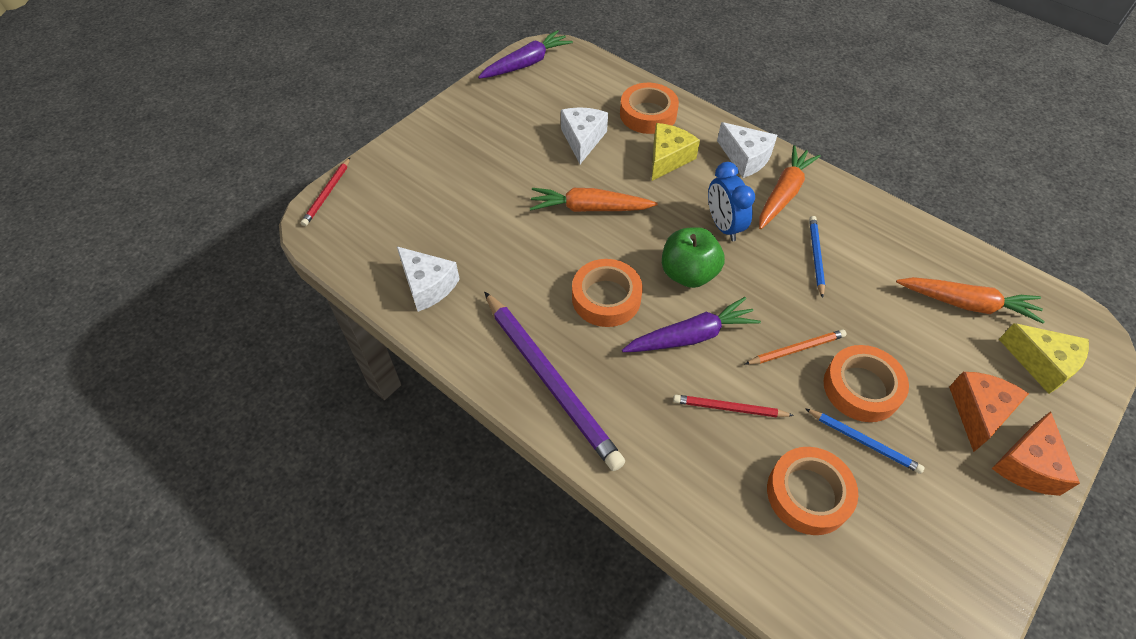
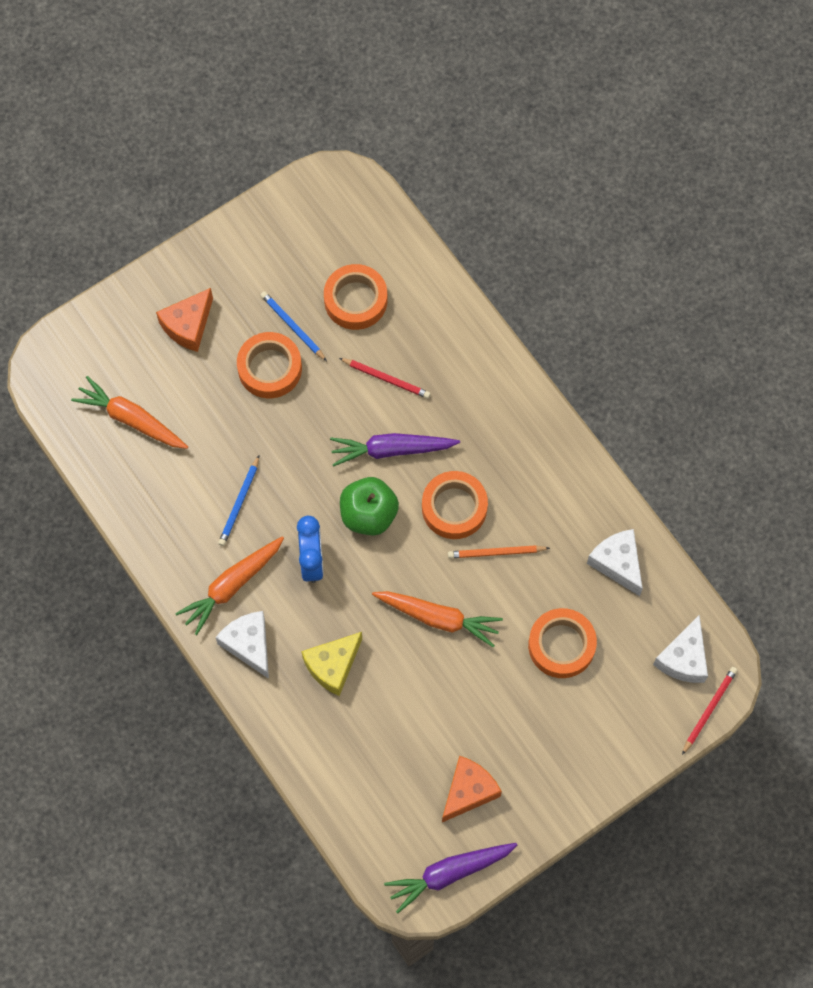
camera: 165 degrees left, 15 degrees up
purple pencil [484,292,625,471] -> none
white cheese [561,107,608,164] -> white cheese moved to [653,615,708,683]
orange tape [620,83,679,134] -> orange tape moved to [528,608,597,678]
orange pencil [745,329,846,365] -> orange pencil moved to [448,545,550,558]
orange cheese [991,411,1080,496] -> orange cheese moved to [442,756,502,822]
yellow cheese [999,323,1089,394] -> none

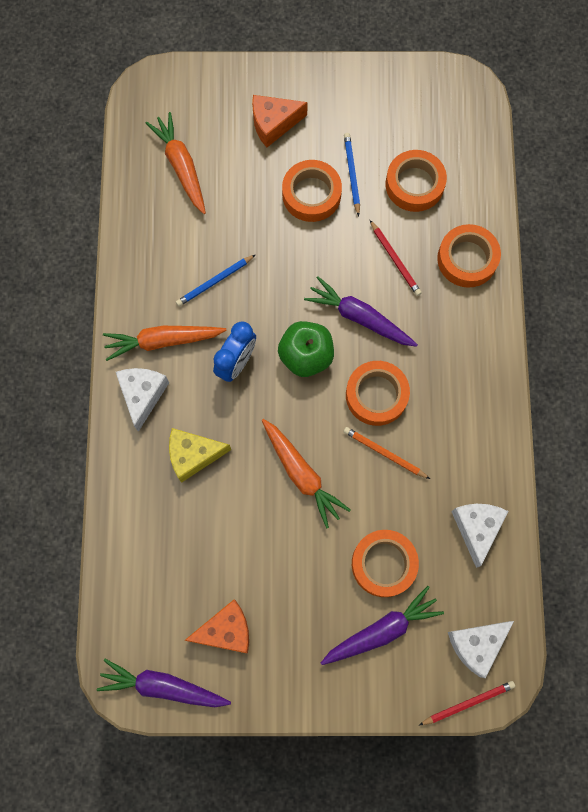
camera: 35 degrees right, 5 degrees up
none -> purple carrot [321,586,444,665]
none -> orange tape [437,224,501,288]

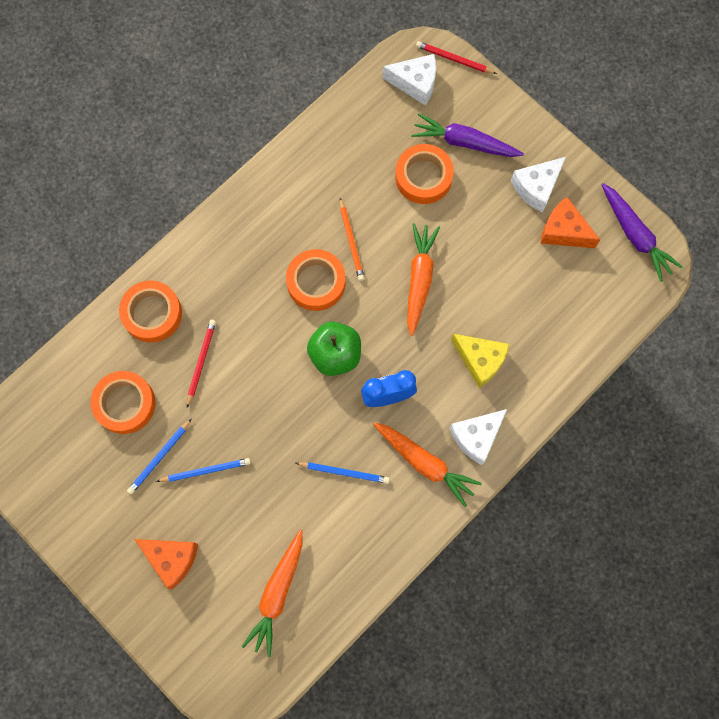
camera: 135 degrees left, 0 degrees up
orange tape [282,160,342,222] -> blue pencil [156,458,251,482]
purple carrot [304,276,418,347] -> none
white cheese [451,504,508,568] -> white cheese moved to [511,157,566,213]

